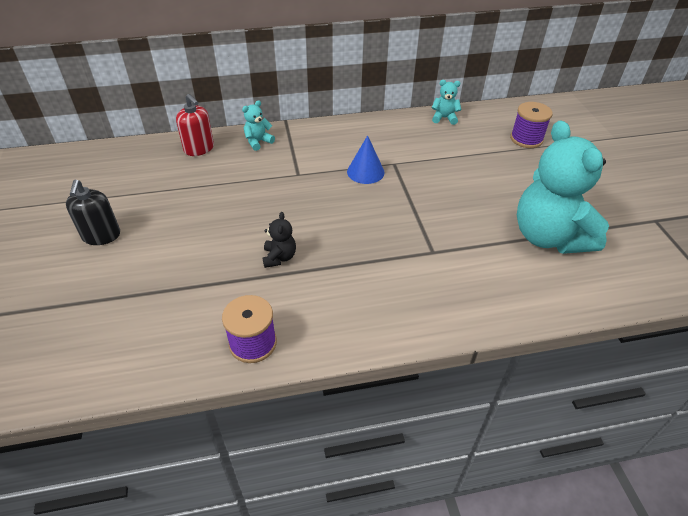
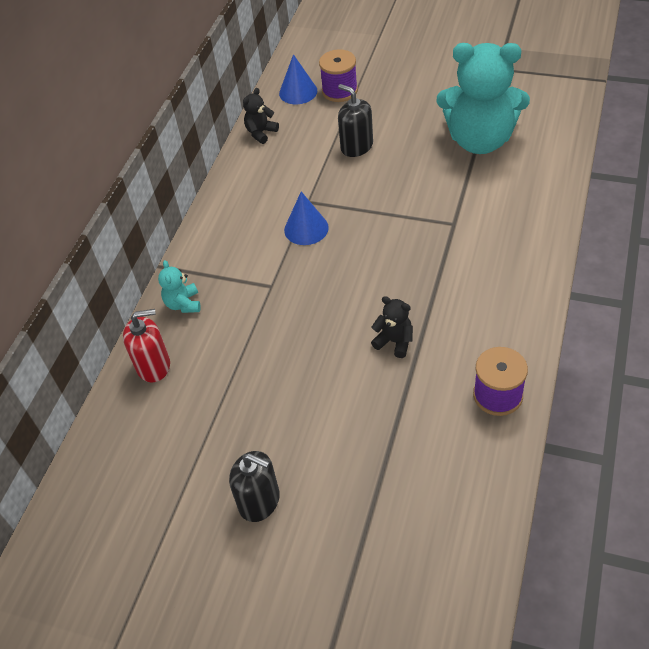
camera: 55 degrees left, 5 degrees up
turquoise teddy bear [432,80,462,125] -> black teddy bear [243,88,279,144]
none -> blue cone [279,54,317,104]
none -> black soap dispenser [338,84,373,157]

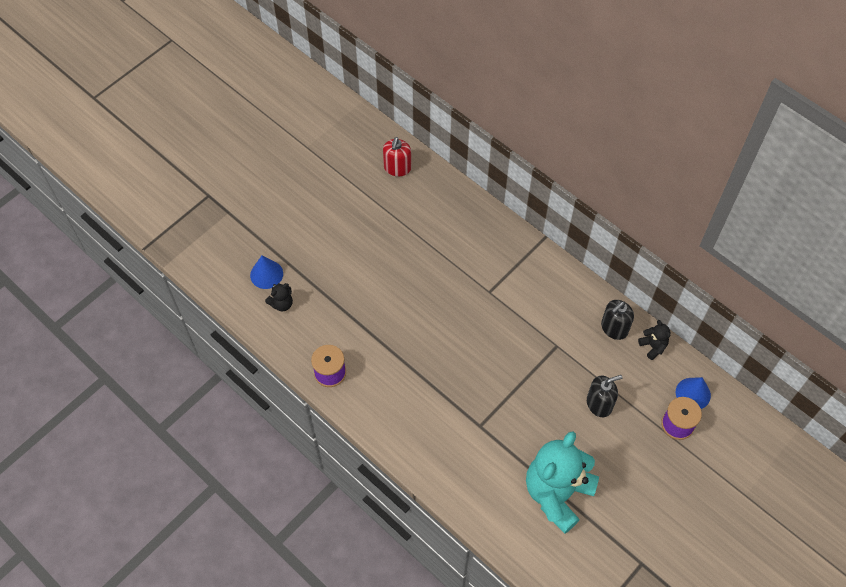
camera: 110 degrees right, 10 degrees up
red soap dispenser [123,309,170,383] -> red soap dispenser moved to [383,137,411,176]
turquoise teddy bear [158,260,201,313] -> none
black soap dispenser [229,451,280,522] -> black soap dispenser moved to [601,300,634,340]
blue cone [284,192,329,245] -> blue cone moved to [250,256,283,289]
black teddy bear [371,296,413,358] -> black teddy bear moved to [265,283,293,312]

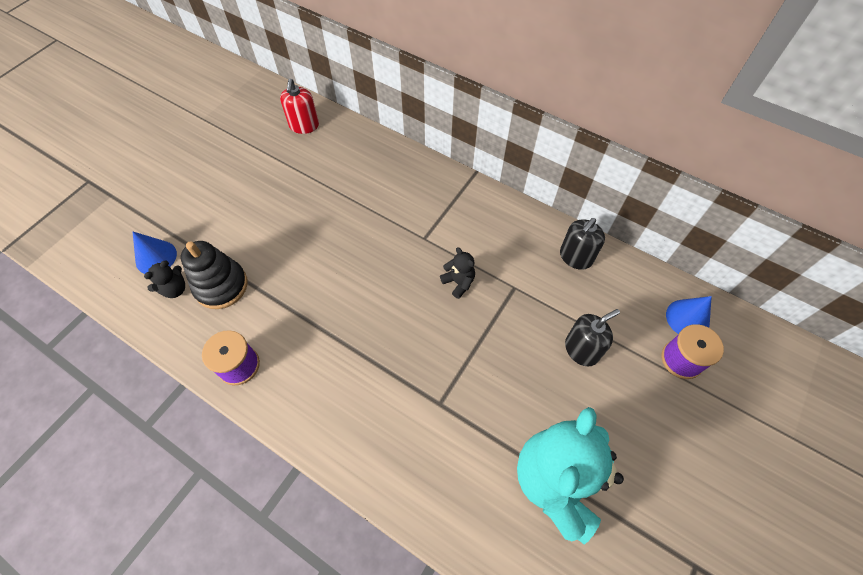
camera: 10 degrees left, 0 degrees up
black teddy bear [638,320,670,360] -> black teddy bear moved to [440,247,475,299]
none -> black stacking toy [181,241,248,309]

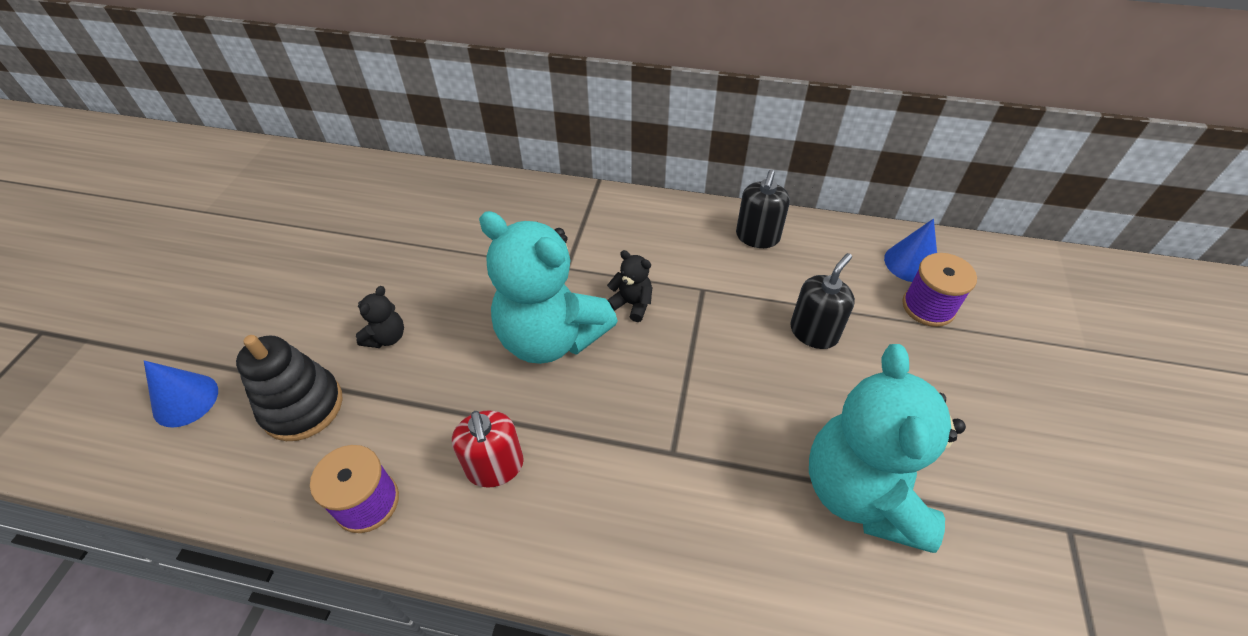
camera: 20 degrees left, 10 degrees down
black teddy bear [144,261,185,298] -> black teddy bear moved to [356,286,404,348]
red soap dispenser [280,79,319,134] -> red soap dispenser moved to [452,410,524,488]
none -> turquoise teddy bear [479,211,618,364]

